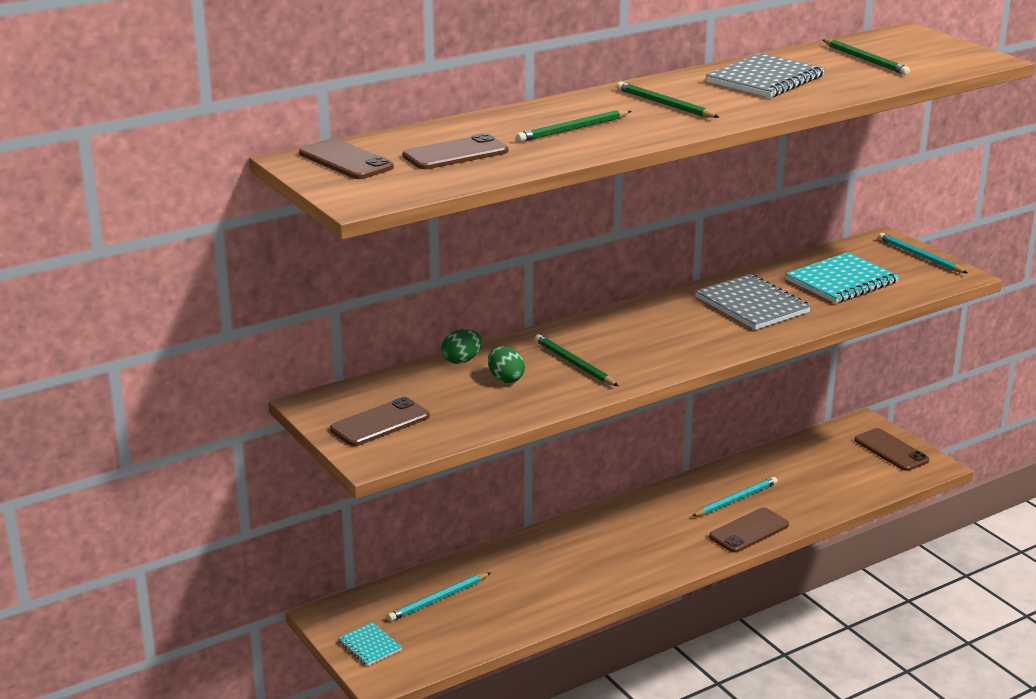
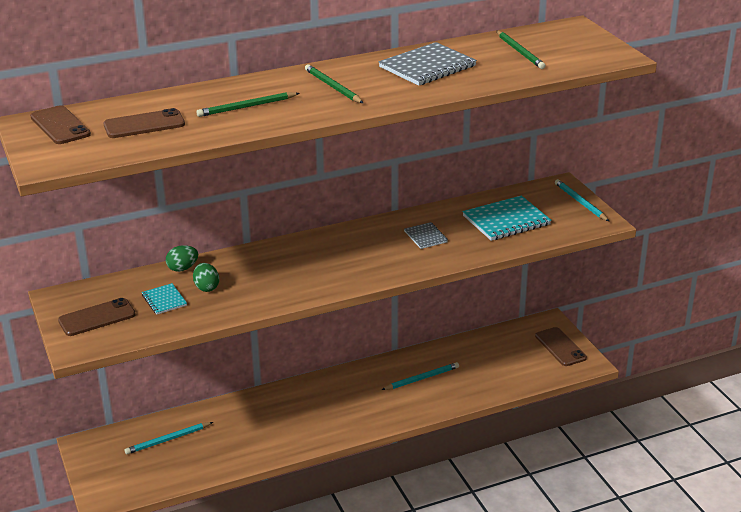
camera: 10 degrees right, 5 degrees up
turquoise notebook [338,622,402,666] -> turquoise notebook moved to [142,283,187,315]
green pencil [535,334,618,386] -> none
grey notebook [696,274,811,330] -> grey notebook [404,222,448,249], size x0.53
brown phone [709,507,789,553] -> none

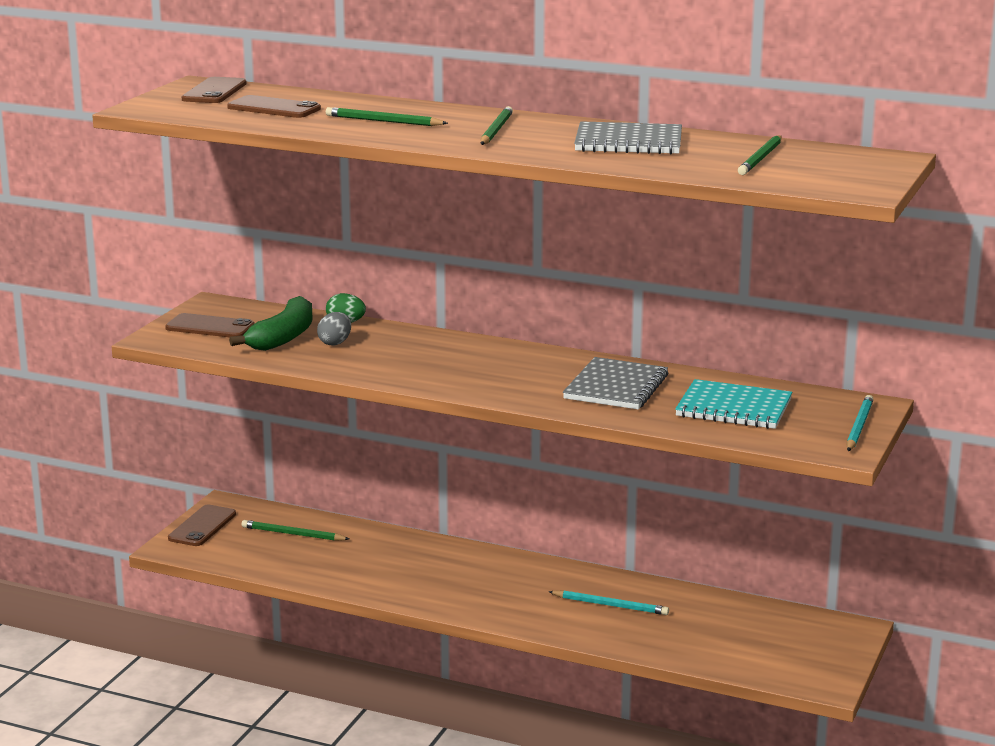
camera: 45 degrees right, 10 degrees down
turquoise pencil [125,422,213,454] -> green pencil [242,520,349,541]
turquoise notebook [142,283,187,315] -> green banana [229,296,313,351]
green egg [193,263,219,292] -> grey egg [317,312,351,345]
grey notebook [404,222,448,249] -> grey notebook [563,357,668,409], size x1.87
brown phone [535,327,587,366] -> brown phone moved to [168,504,236,546]

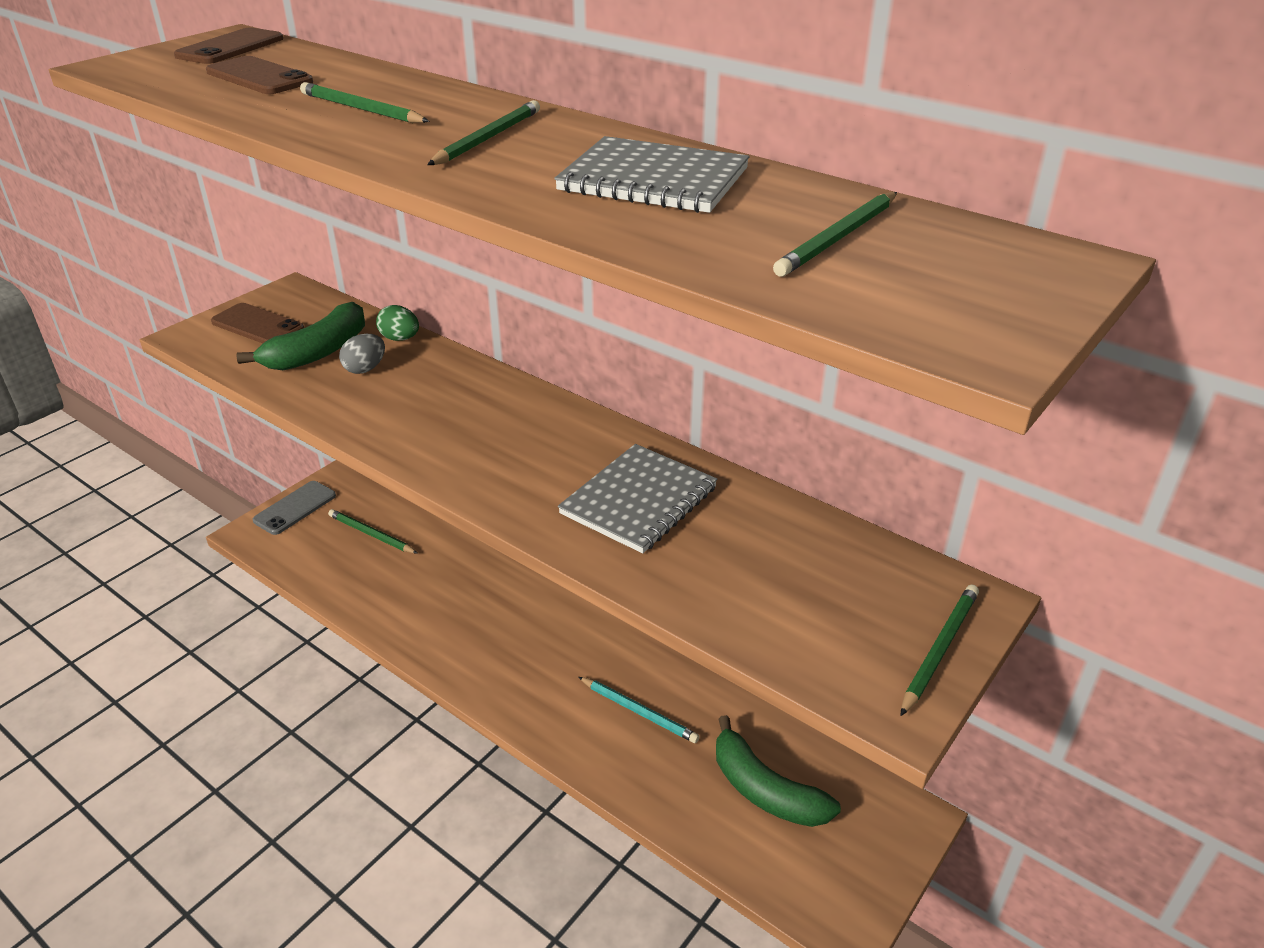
camera: 15 degrees right, 15 degrees up
brown phone [168,504,236,546] -> grey phone [253,481,336,535]
turquoise notebook [675,379,792,429] -> none
turquoise pencil [846,395,874,451] -> green pencil [900,584,979,716]
none -> green banana [716,715,841,827]

